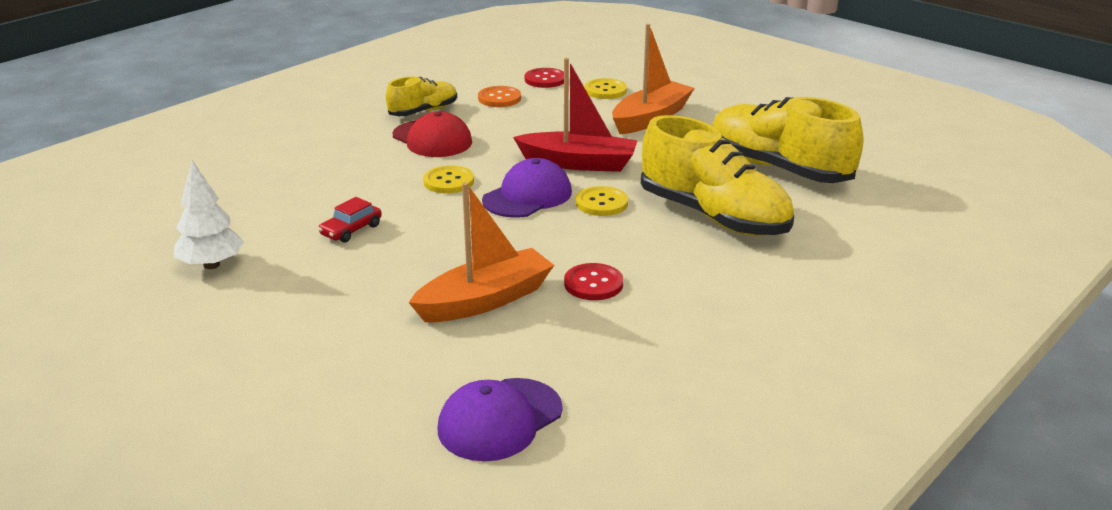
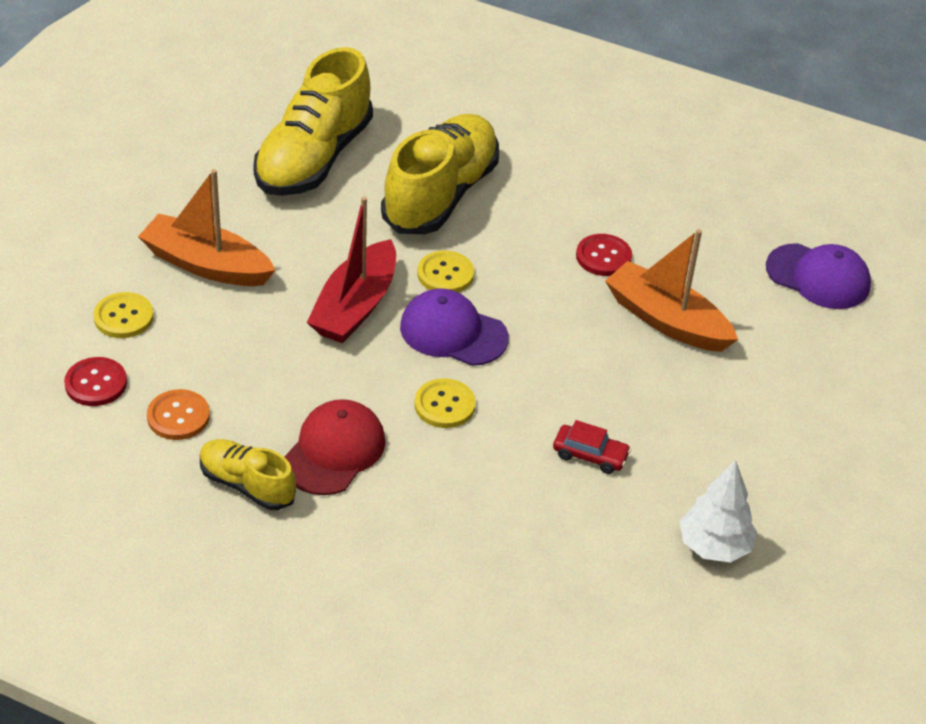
camera: 110 degrees left, 15 degrees up
red boat [513,58,638,172] -> red boat turned 150 degrees counterclockwise [306,197,396,343]

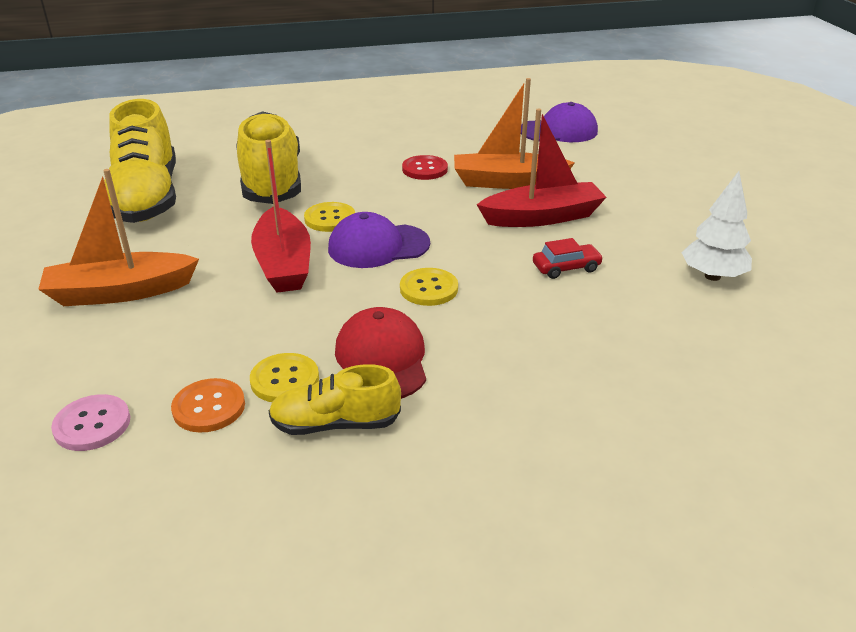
camera: 35 degrees left, 10 degrees down
red button [64,357,127,406] -> pink button [51,394,130,451]
yellow button [93,292,154,338] -> yellow button moved to [250,353,319,402]
none -> red boat [477,108,607,227]

